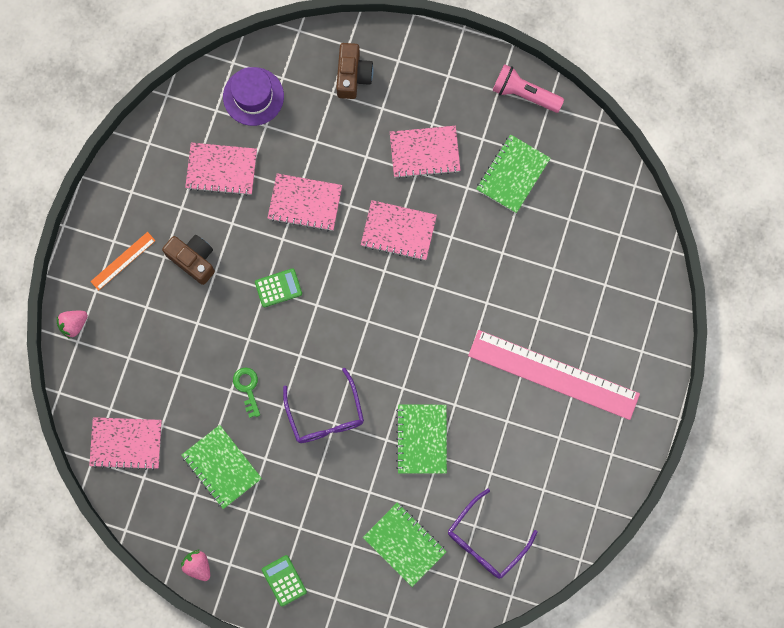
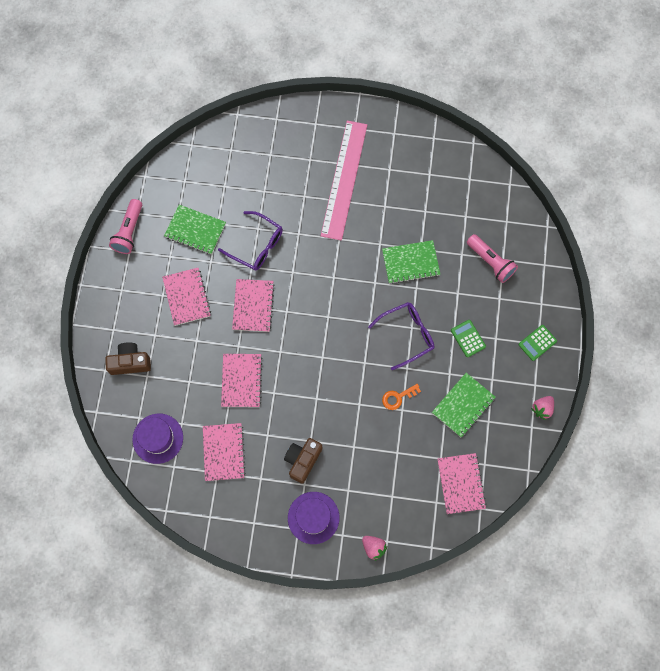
camera: 100 degrees left, 5 degrees down
orange ruler [90,232,156,291] -> purple hat [288,492,339,544]
green key [233,367,260,418] -> orange key [382,384,421,410]
green calculator [255,268,302,307] -> green calculator moved to [451,320,486,357]
green notebook [363,503,447,587] -> pink flashlight [467,234,518,283]
purple glasses [448,488,538,579] -> purple glasses moved to [218,211,283,271]

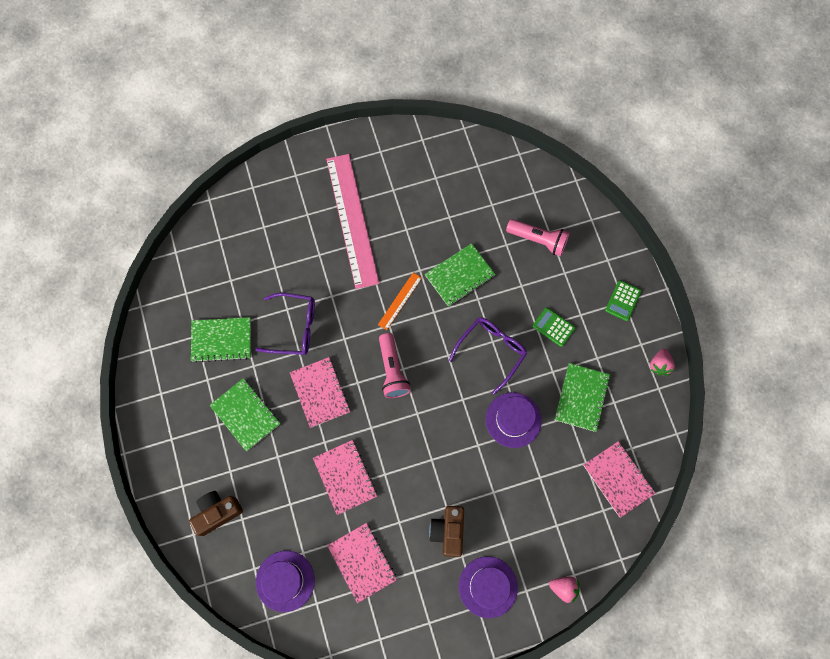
camera: 25 degrees left, 0 degrees up
pink flashlight [109,199,142,254] -> pink flashlight moved to [379,333,411,398]
pink notebook [162,268,211,326] -> green notebook [209,378,280,451]
orange key [382,384,421,410] -> purple hat [486,392,542,448]
none -> orange ruler [378,272,422,330]

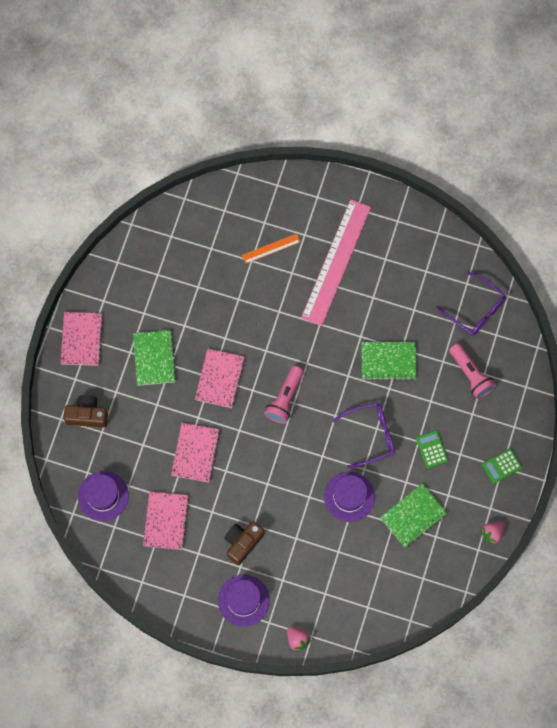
camera: 35 degrees right, 0 degrees up
green notebook [191,317,251,362] -> none
purple glasses [255,293,315,355] -> purple glasses moved to [436,272,506,336]
orange ruler [378,272,422,330] -> orange ruler moved to [242,234,300,264]
pink notebook [583,441,656,518] -> pink notebook moved to [60,312,103,366]

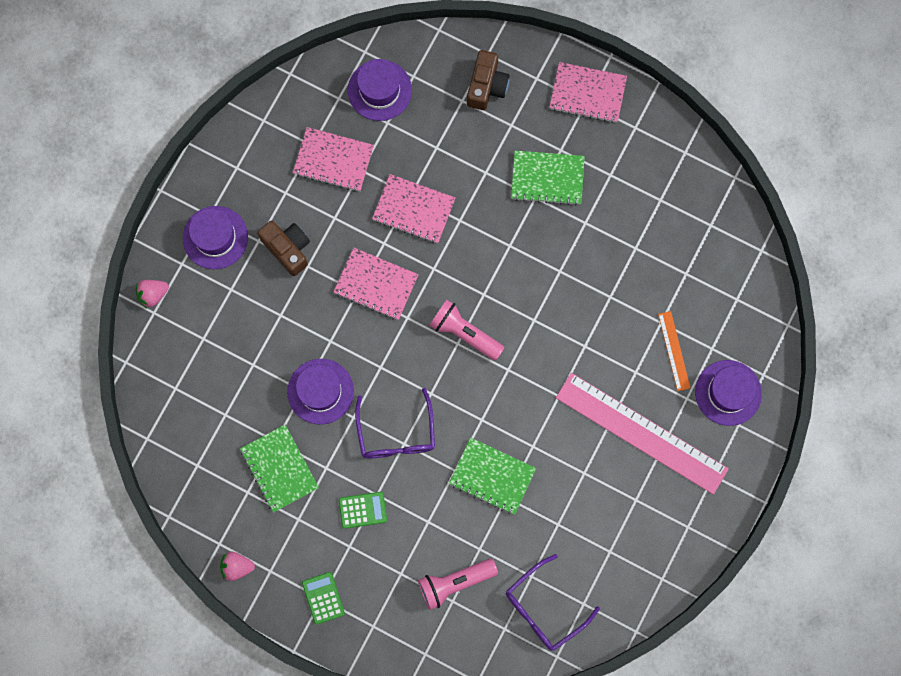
camera: 100 degrees right, 5 degrees up
pink notebook [195,349,245,408] -> pink notebook moved to [333,247,419,320]
green notebook [361,342,416,381] -> green notebook turned 75 degrees counterclockwise [449,438,536,515]
pink strawberry [480,521,505,545] -> pink strawberry turned 60 degrees counterclockwise [220,552,255,581]
none -> purple hat [695,360,762,426]

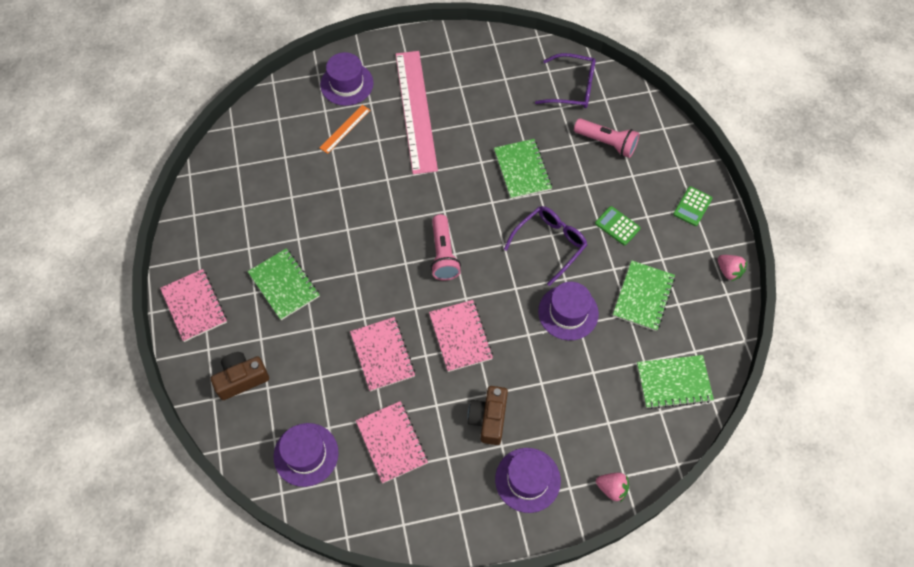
camera: 130 degrees left, 15 degrees down
none -> green notebook [637,355,714,409]

